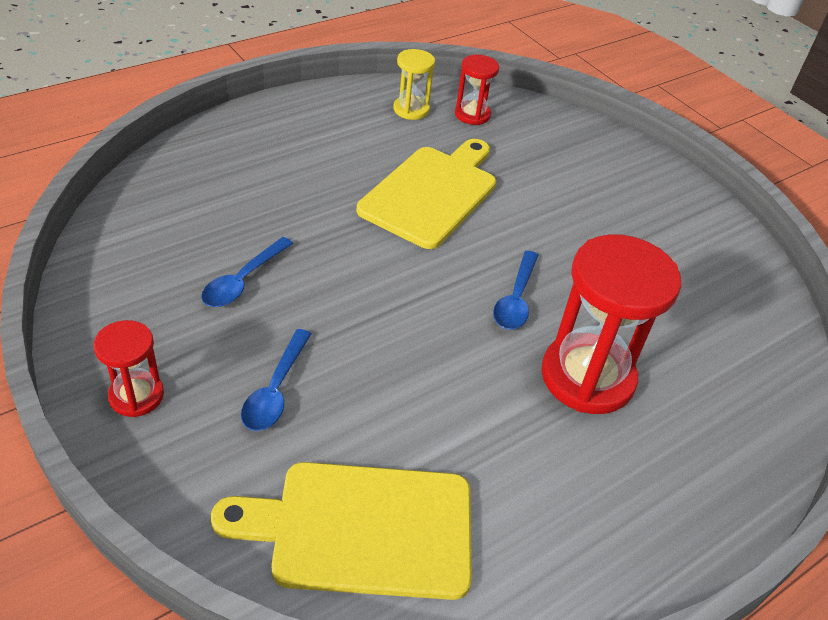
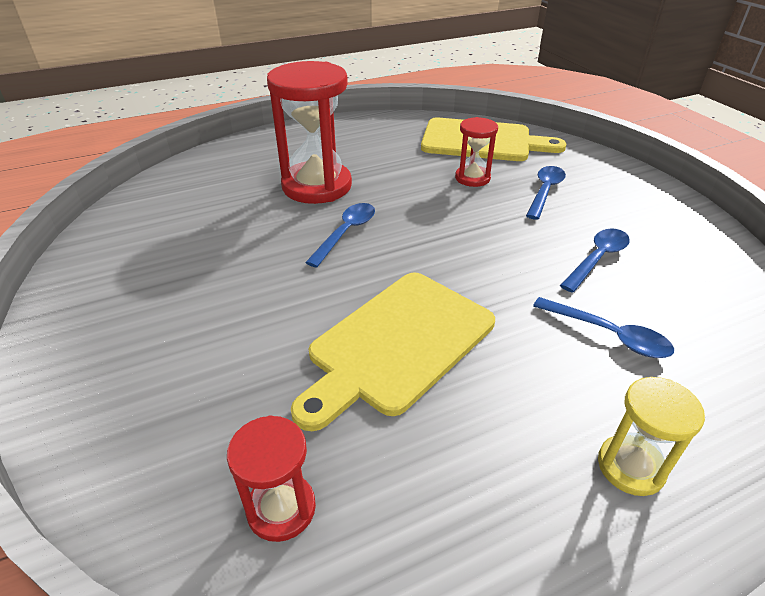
camera: 165 degrees left, 5 degrees down
red hourglass [93,320,164,417] -> red hourglass moved to [455,117,498,187]
yellow hourglass [393,49,435,120] -> yellow hourglass moved to [598,377,705,496]
none -> blue spoon [533,297,674,358]

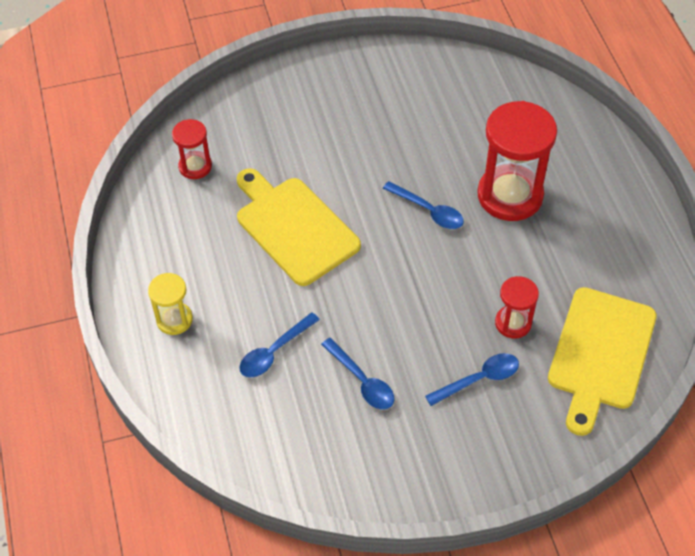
camera: 100 degrees right, 15 degrees up
blue spoon [526,166,566,220] -> blue spoon turned 60 degrees counterclockwise [425,353,519,406]

